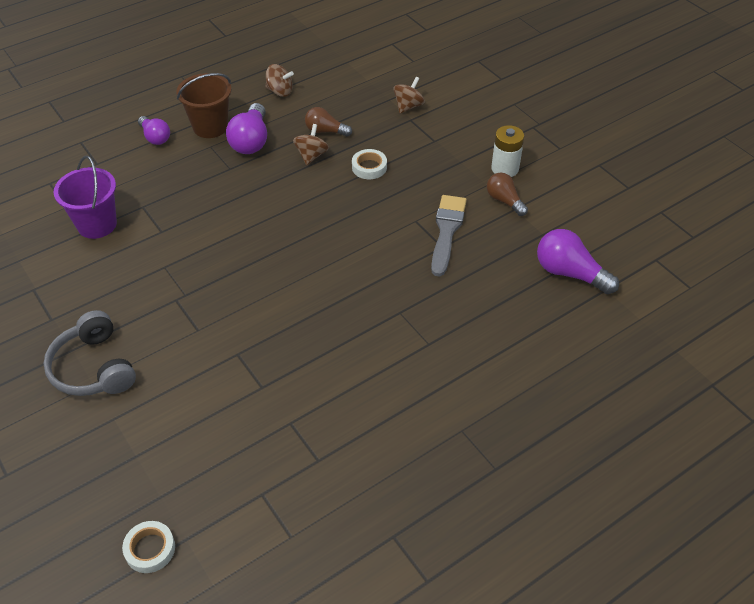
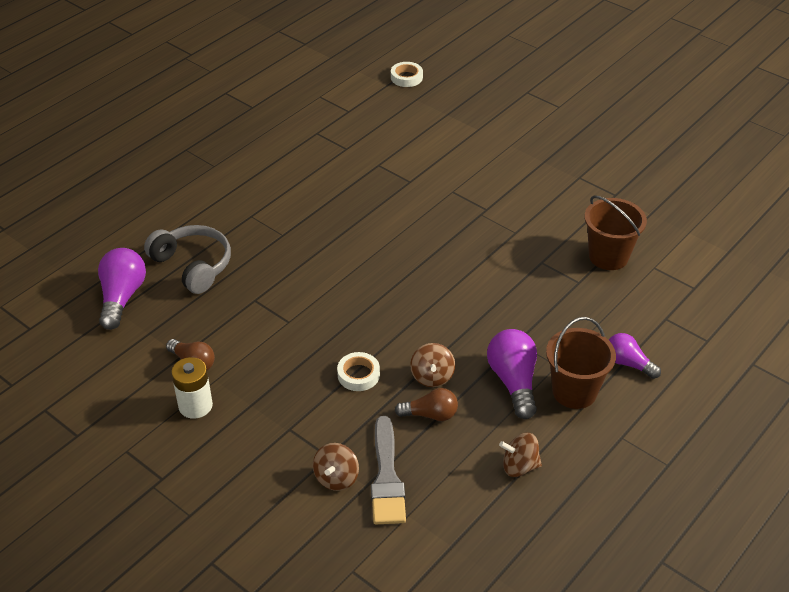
camera: 165 degrees right, 5 degrees down
grey headphones [44,310,136,396] -> grey headphones moved to [144,225,231,294]
purple bucket [54,156,117,239] -> brown bucket [584,195,647,270]
grey brush [431,195,467,277] -> grey brush moved to [371,416,406,524]
purple light bulb [537,229,619,294] -> purple light bulb turned 105 degrees counterclockwise [98,248,146,330]

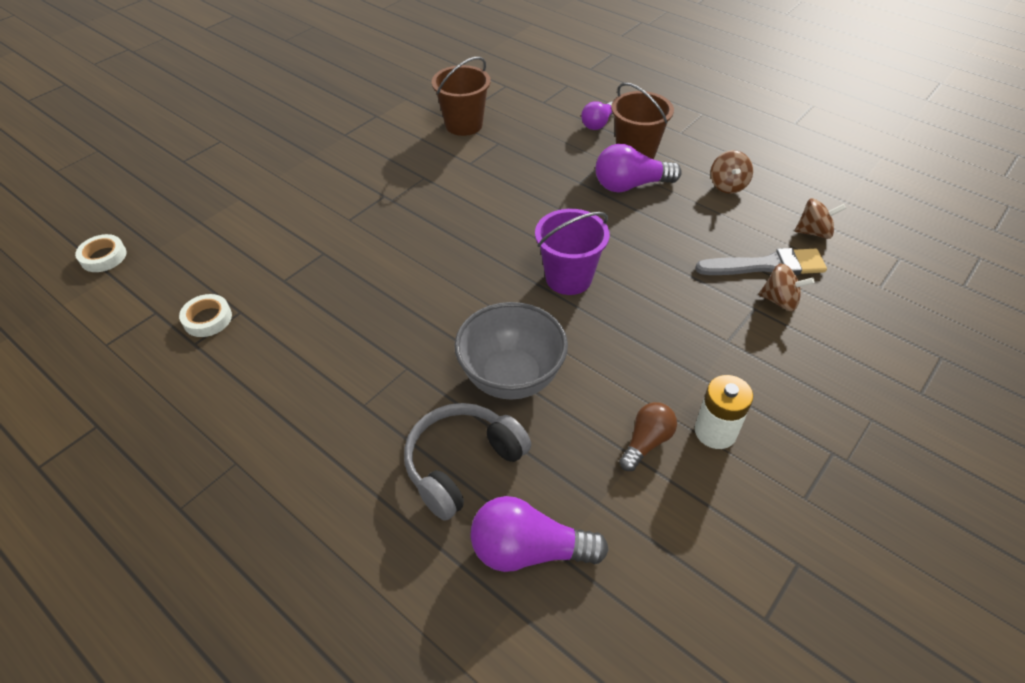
camera: 90 degrees left, 5 degrees up
white tape [337,352,380,391] -> white tape moved to [179,294,232,337]
brown light bulb [395,388,458,421] -> none
brown spinning top [410,343,455,387] -> brown spinning top moved to [794,198,846,239]
none -> grey bowl [455,302,568,399]
none -> purple bucket [535,209,610,295]

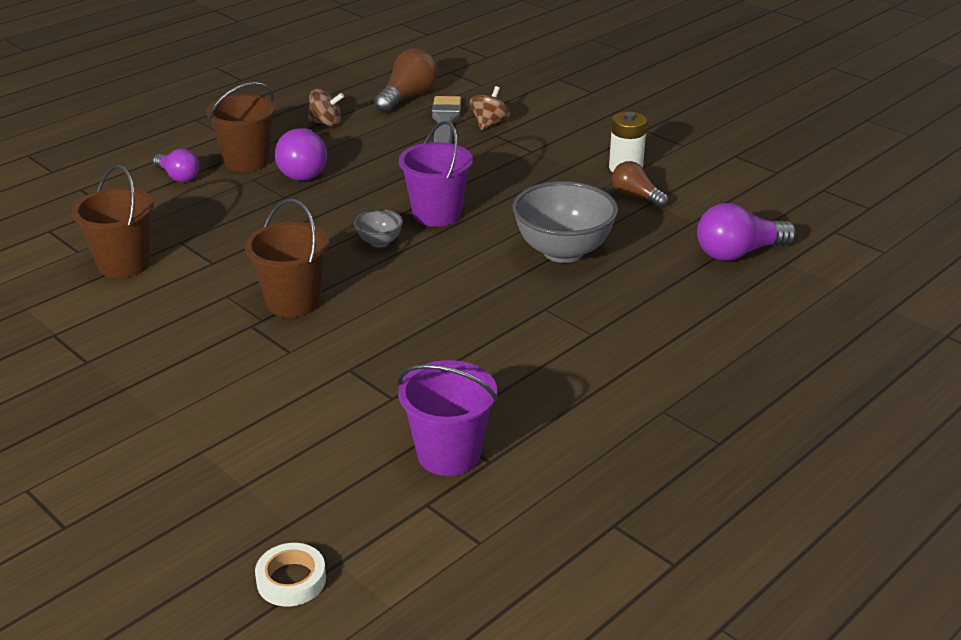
camera: 85 degrees left, 15 degrees down
white tape [179,294,232,337] -> purple bucket [398,360,498,476]
grey headphones [404,403,531,521] -> none
purple light bulb [470,496,608,572] -> purple light bulb turned 60 degrees clockwise [697,203,796,261]
brown spinning top [794,198,846,239] -> brown light bulb [374,48,438,113]
none -> brown bucket [245,199,329,317]
none -> grey bowl [354,209,403,248]

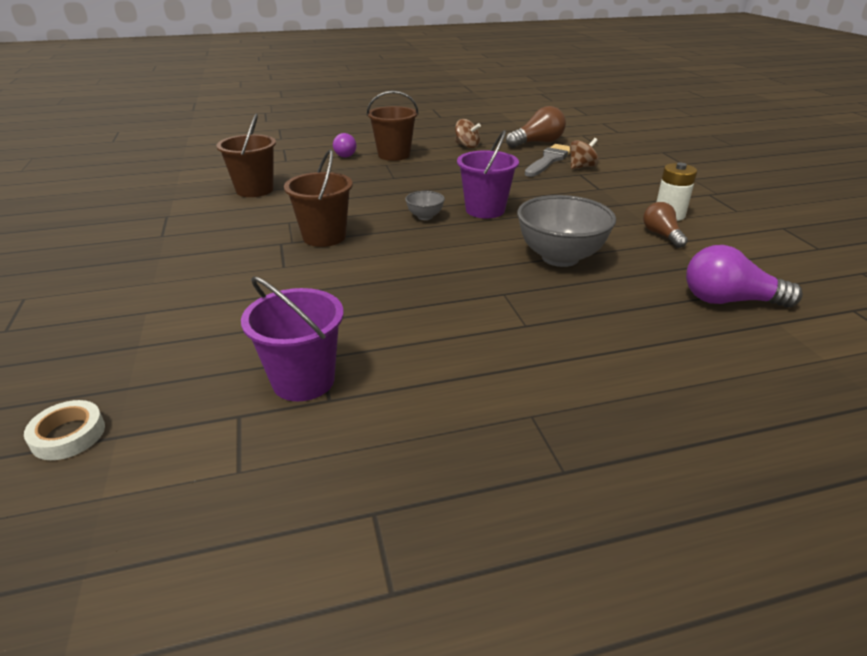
camera: 30 degrees right, 0 degrees up
purple light bulb [275,128,327,181] -> none

